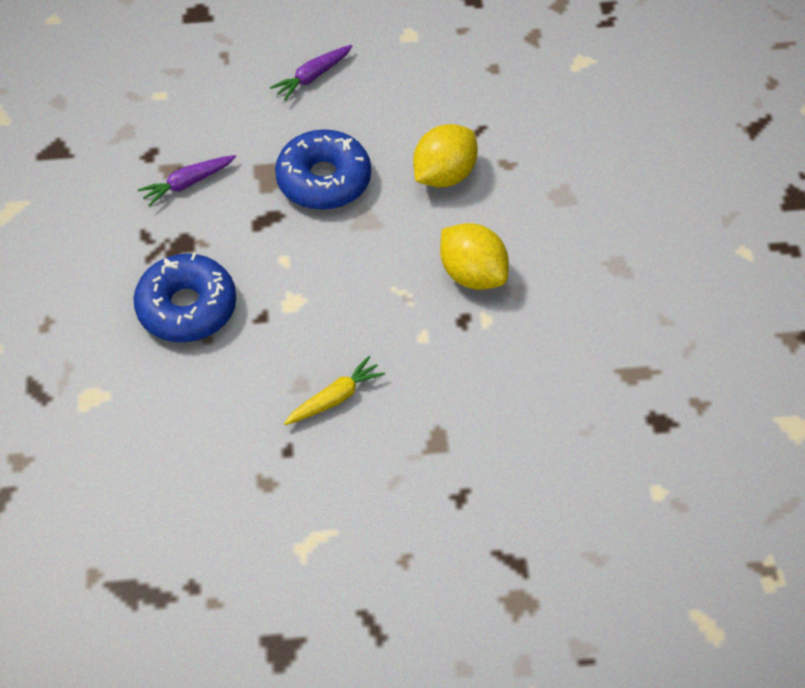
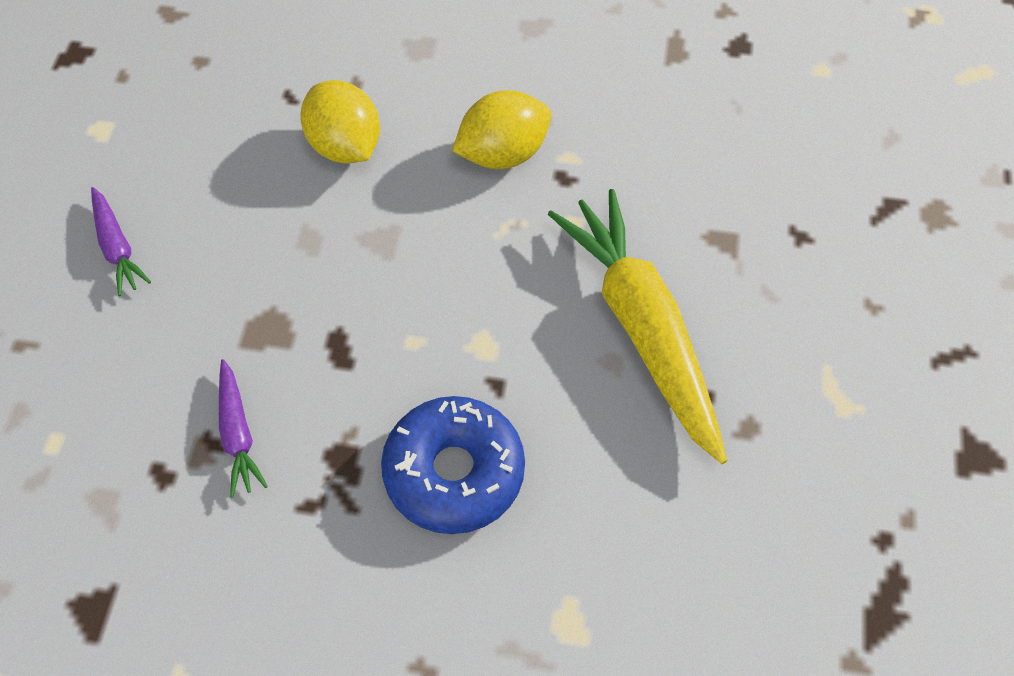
camera: 75 degrees left, 5 degrees up
blue donut [275,129,371,210] -> none
yellow carrot [284,356,385,425] -> yellow carrot [548,189,727,464], size x2.21

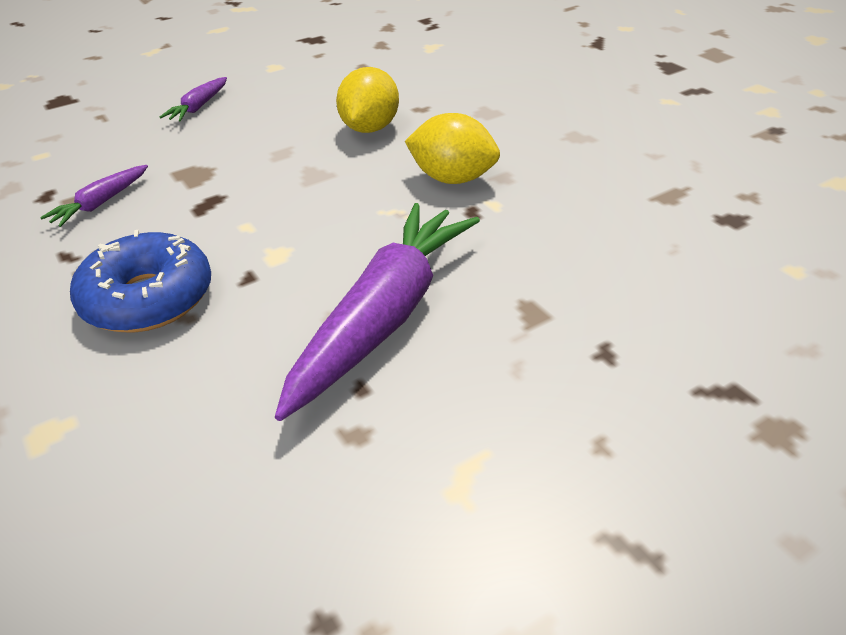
camera: 50 degrees right, 20 degrees down
yellow carrot [548,189,727,464] -> purple carrot [275,203,480,421]

